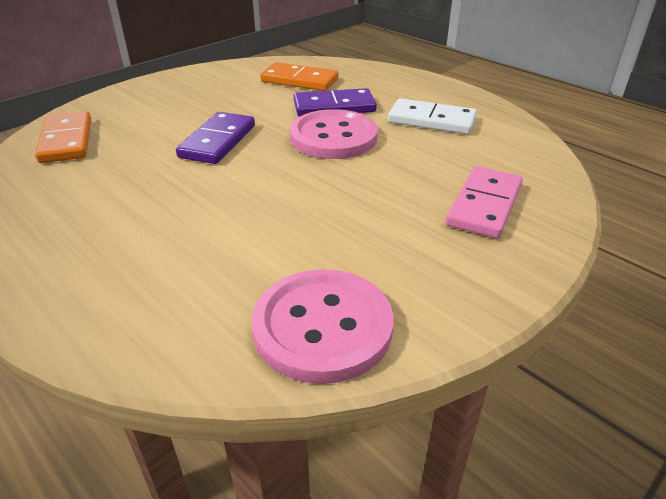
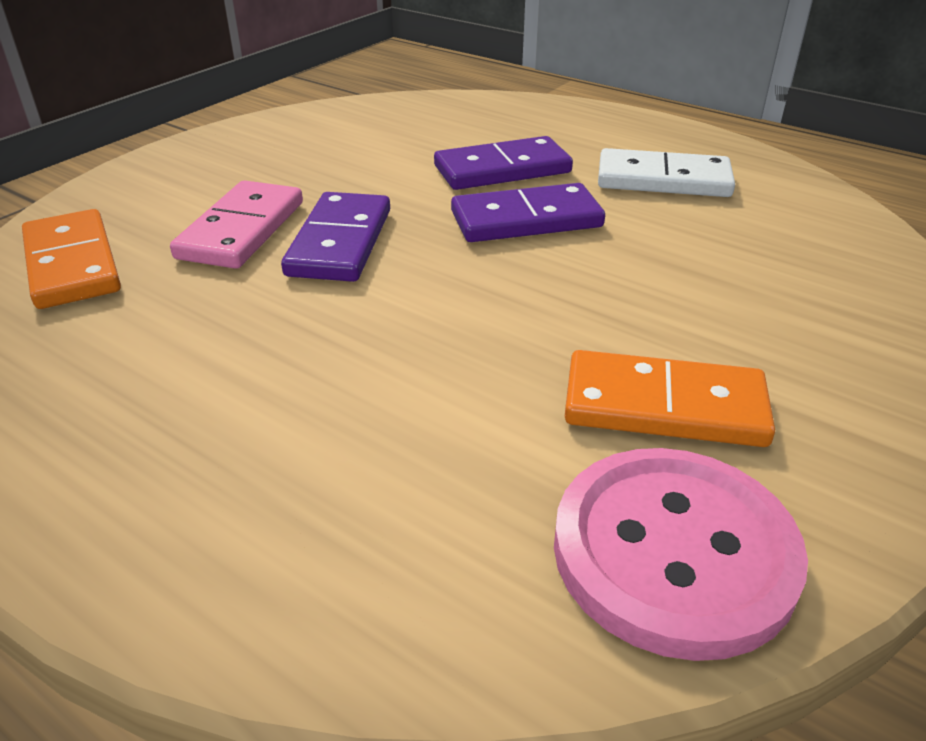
camera: 10 degrees left, 0 degrees up
orange domino [260,62,339,91] -> orange domino moved to [565,350,775,447]
pink button [289,109,378,159] -> purple domino [451,183,605,242]
pink domino [446,166,523,238] -> pink domino moved to [170,180,303,269]

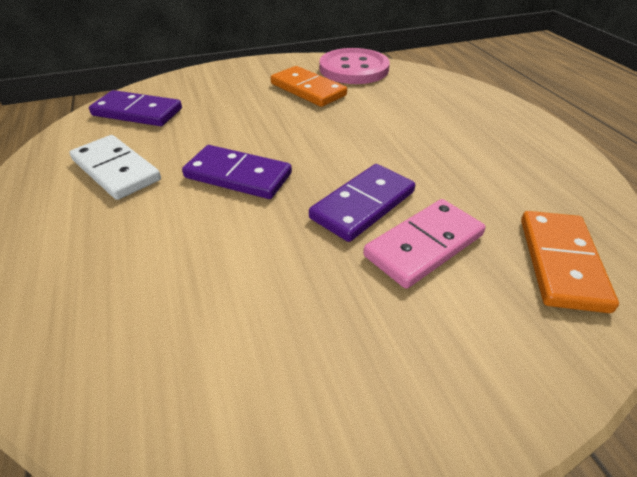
camera: 145 degrees left, 5 degrees up
purple domino [434,136,573,190] -> purple domino moved to [89,90,182,126]

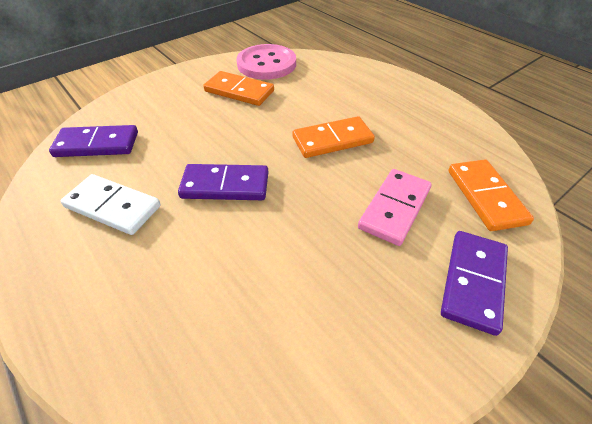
camera: 20 degrees left, 5 degrees up
purple domino [309,164,415,242] -> purple domino moved to [441,231,508,336]
none -> orange domino [292,116,375,158]

